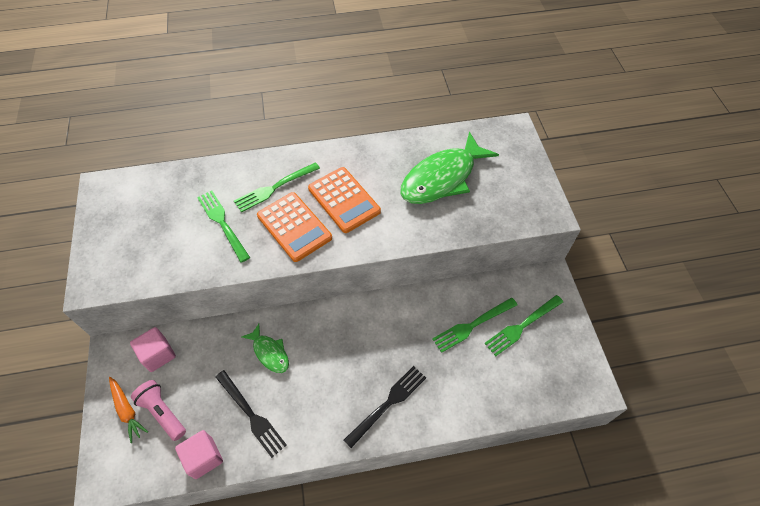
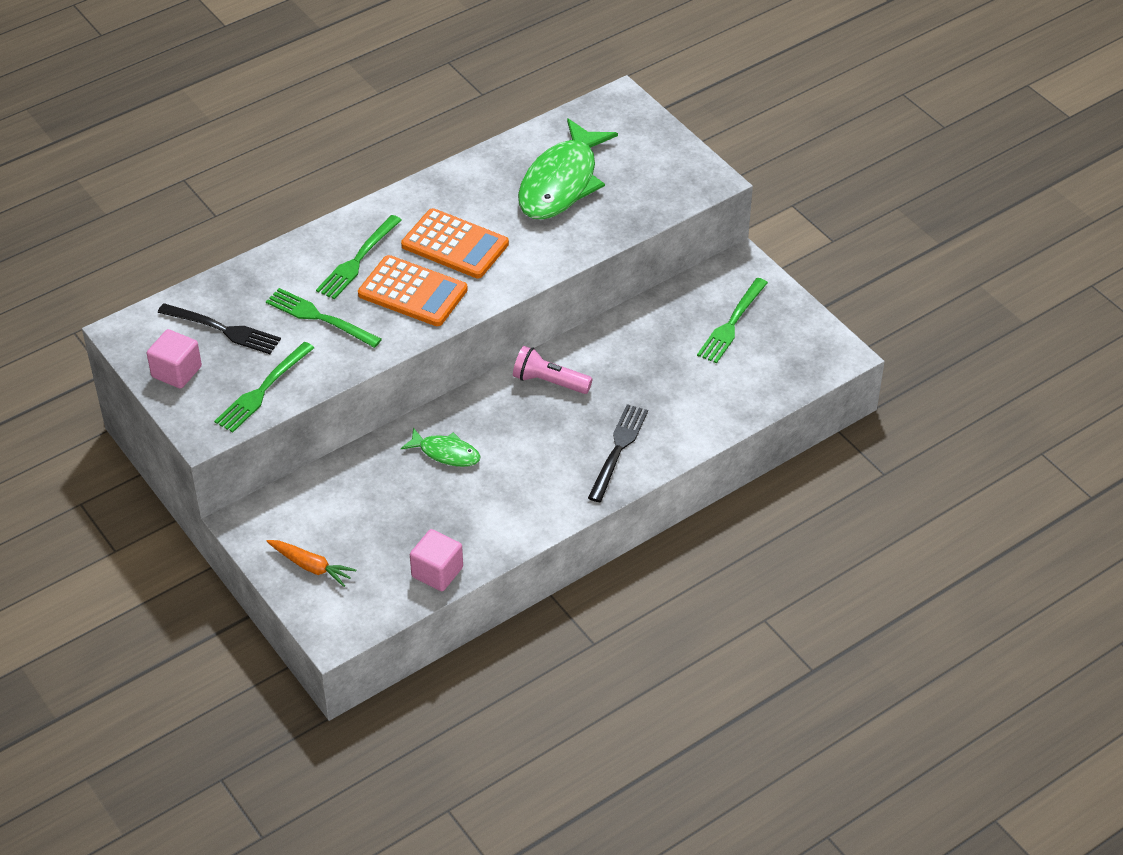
camera: 25 degrees left, 10 degrees down
pink cube [130,327,176,372] -> pink cube moved to [147,329,202,389]
pink flashlight [131,380,186,441] -> pink flashlight moved to [513,346,592,394]
black fork [215,370,287,458] -> black fork moved to [158,303,281,354]
green fork [432,297,517,353] -> green fork moved to [214,342,314,433]

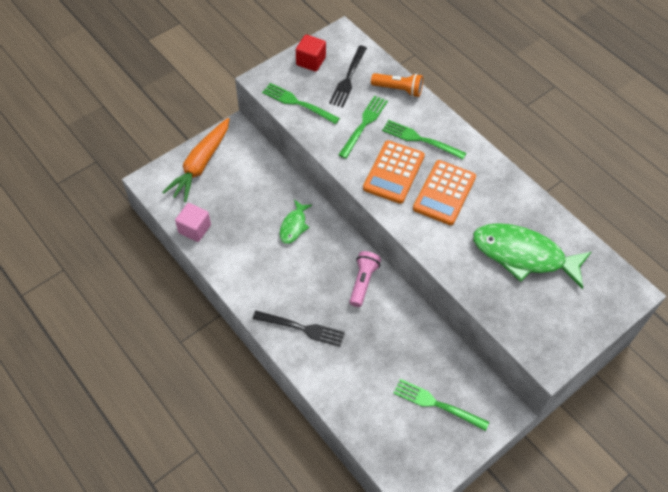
camera: 85 degrees right, 10 degrees up
pink cube [147,329,202,389] -> red cube [296,35,326,72]
orange carrot [267,540,356,587] -> orange carrot [162,118,229,202], size x1.82
none -> orange flashlight [371,73,423,97]

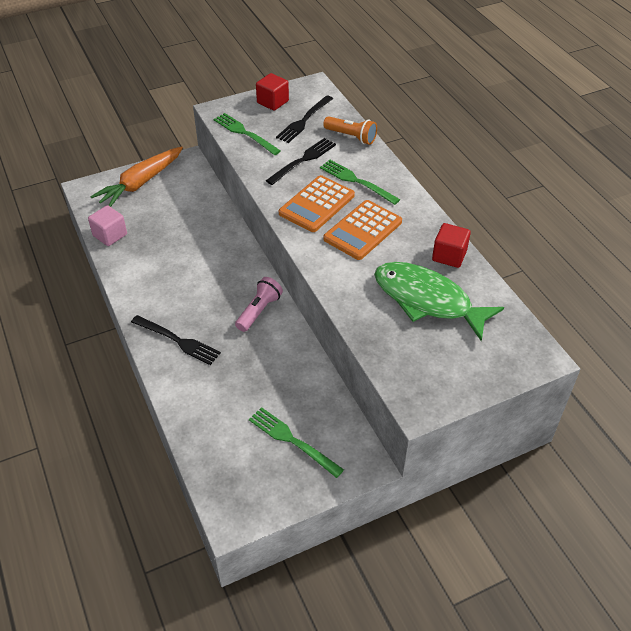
camera: 15 degrees right, 10 degrees down
green fish [280,200,312,244] -> none
green fork [338,96,388,159] -> black fork [266,138,336,185]
none -> red cube [432,223,471,268]

